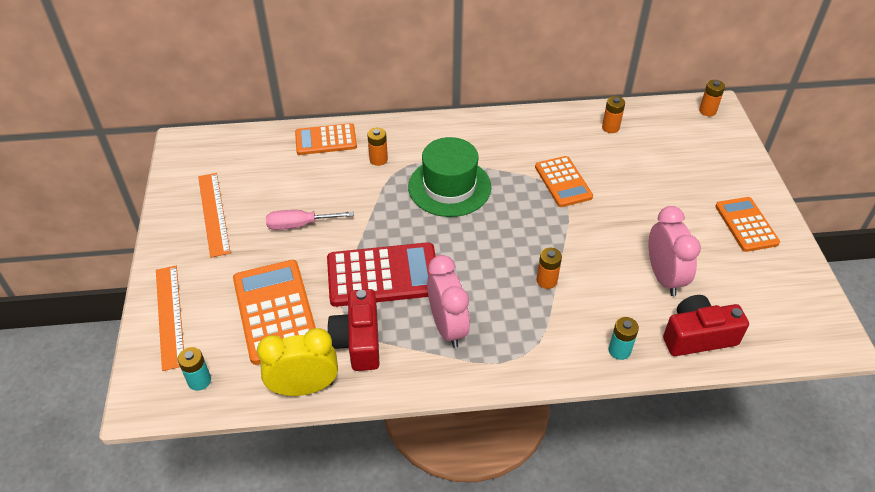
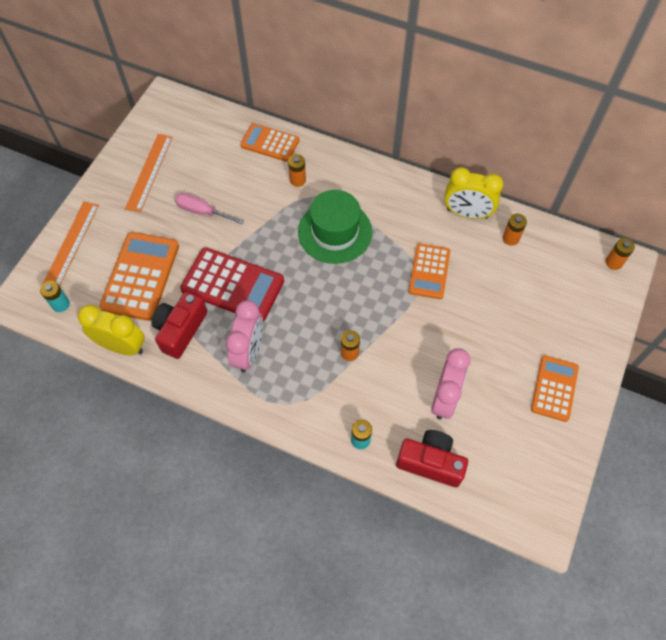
camera: 30 degrees right, 15 degrees up
none -> yellow clock [444,167,504,219]

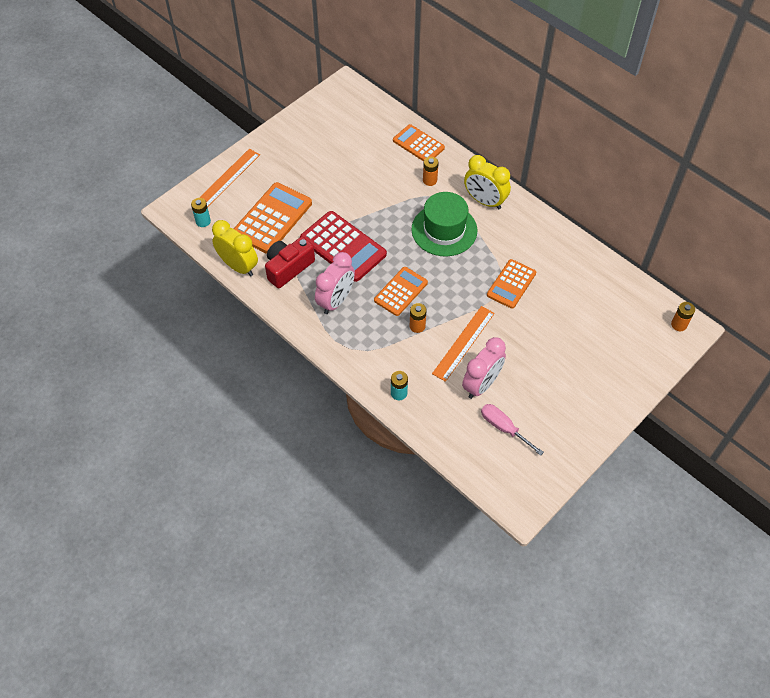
camera: 20 degrees right, 5 degrees down
orange ruler [125,134,173,212] -> orange ruler moved to [432,306,495,382]
pink screwdriver [175,193,244,224] -> pink screwdriver moved to [481,404,544,456]
red camera [396,430,468,487] -> none
yellow clock [444,167,504,219] -> yellow clock moved to [464,155,511,209]
orange battery [502,214,527,246] -> none
orange calculator [531,356,579,422] -> orange calculator moved to [374,267,428,316]

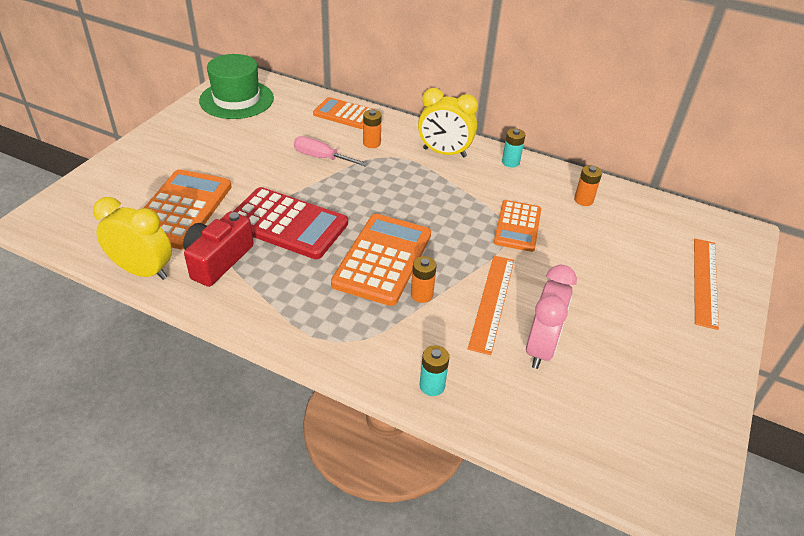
camera: 20 degrees left, 15 degrees down
turquoise battery [191,198,211,227] -> turquoise battery moved to [502,128,525,168]
orange ruler [199,149,260,207] -> orange ruler moved to [694,238,719,330]
pink clock [315,252,355,314] -> none
orange calculator [374,267,428,316] -> orange calculator [331,214,431,306], size x1.57
green hat [411,192,477,257] -> green hat moved to [199,54,274,119]
pink screwdriver [481,404,544,456] -> pink screwdriver moved to [294,136,368,167]
orange battery [671,302,695,331] -> orange battery moved to [574,165,602,206]

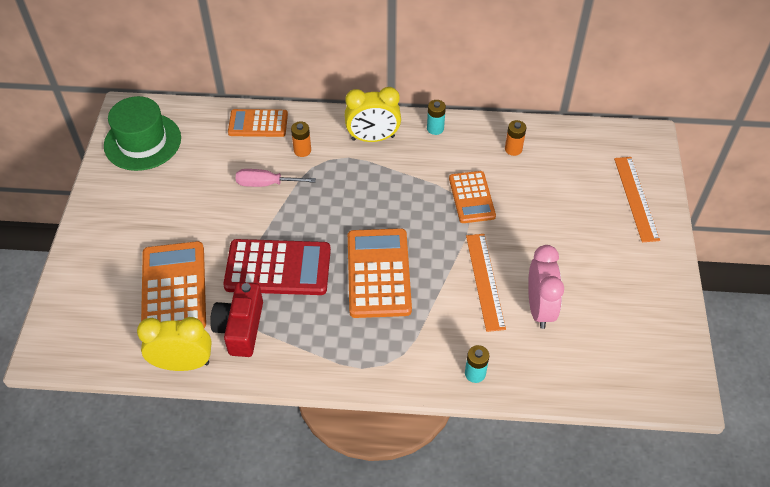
camera: 20 degrees left, 10 degrees up
orange battery [411,256,436,303] -> none

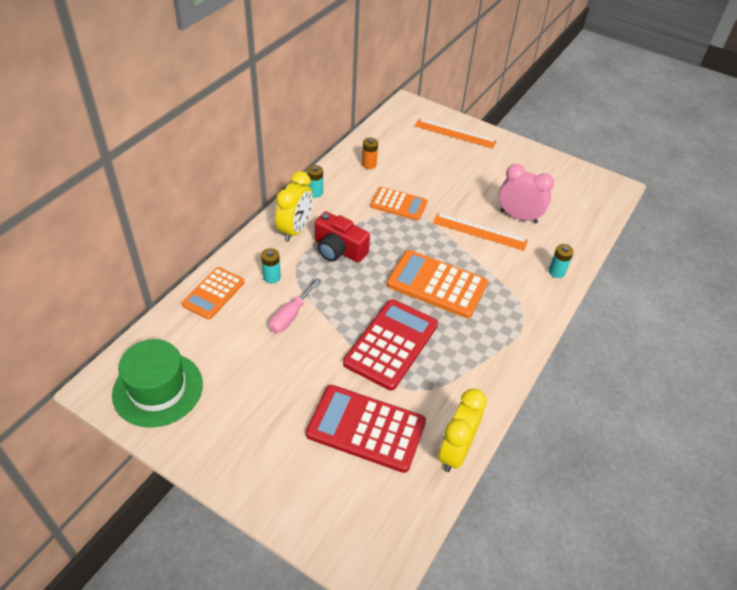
camera: 65 degrees left, 5 degrees down
orange calculator [141,241,206,328] -> red calculator [306,385,426,473]
red camera [210,282,263,357] -> red camera moved to [315,212,370,262]
orange battery [291,121,311,157] -> turquoise battery [261,248,281,283]

